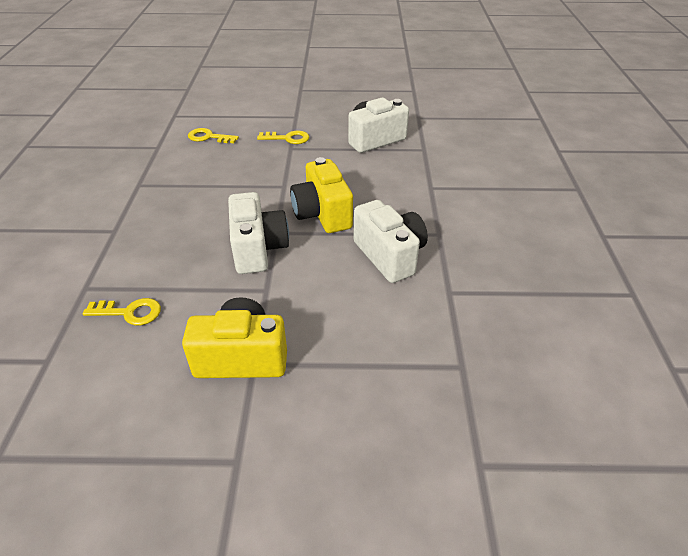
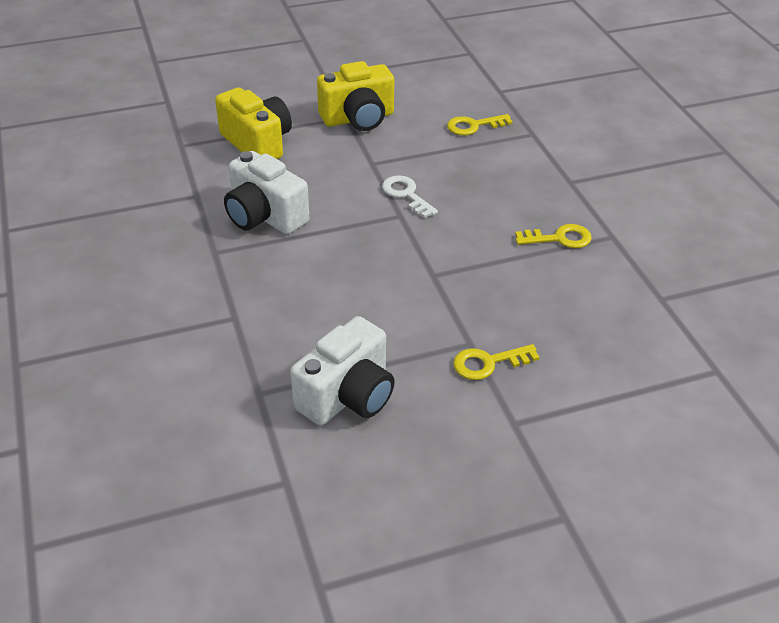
camera: 160 degrees right, 0 degrees up
yellow key [188,128,239,143] -> yellow key moved to [515,224,592,248]
white camera [228,192,289,274] -> white key [382,175,438,218]
yellow camera [290,157,353,233] -> yellow camera moved to [215,87,292,159]

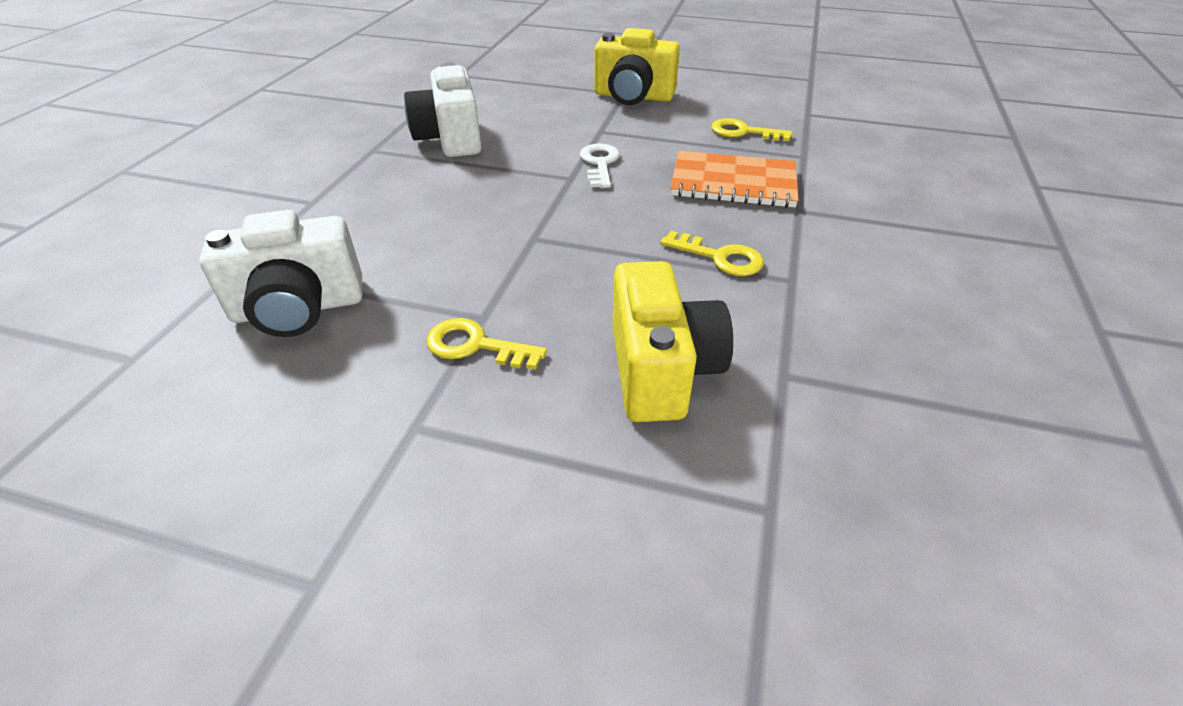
camera: 35 degrees right, 0 degrees up
yellow camera [215,87,292,159] -> yellow camera moved to [613,261,733,422]
none -> orange notebook [670,151,799,208]

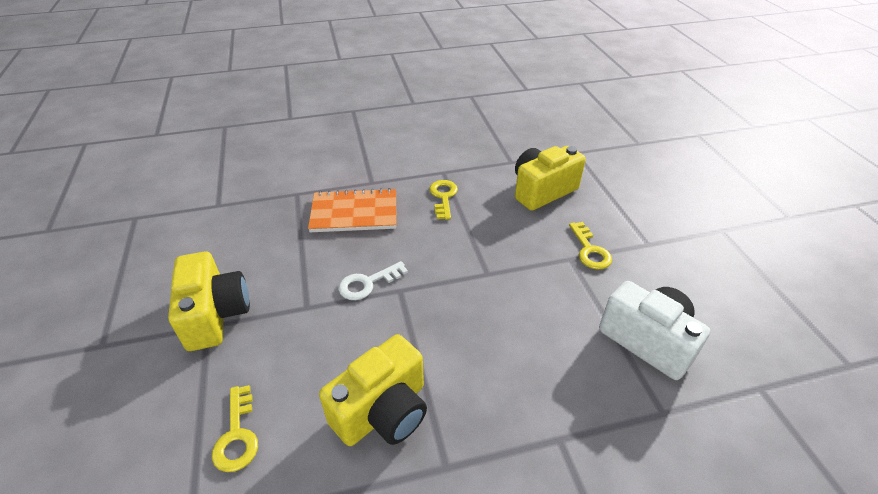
camera: 120 degrees left, 0 degrees up
white camera [404,62,482,157] -> yellow camera [319,334,427,446]
orange notebook [670,151,799,208] -> orange notebook turned 75 degrees counterclockwise [308,188,397,232]
yellow key [711,118,792,141] -> yellow key moved to [212,385,258,472]

